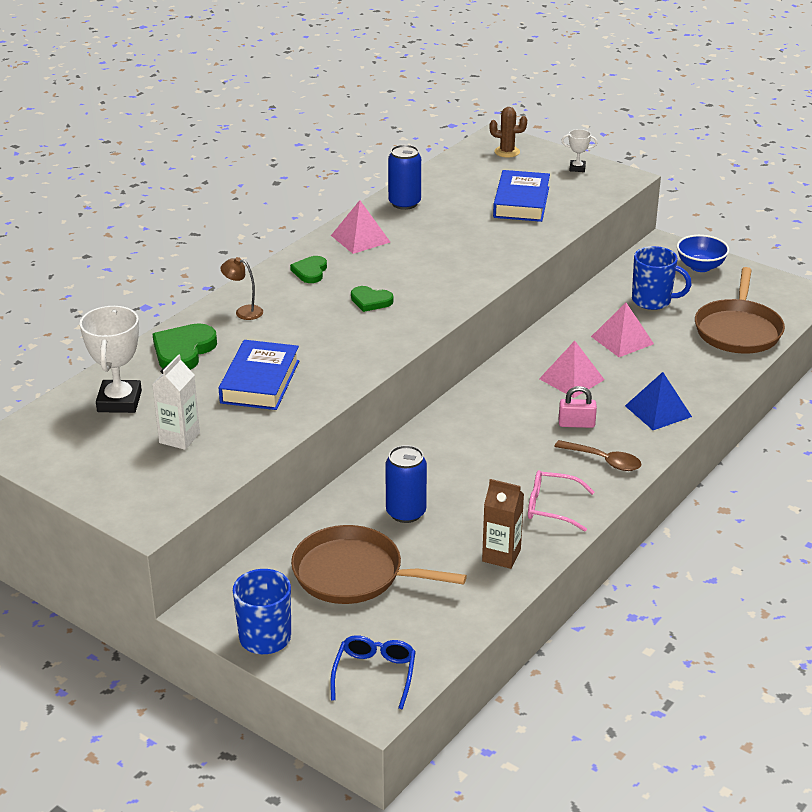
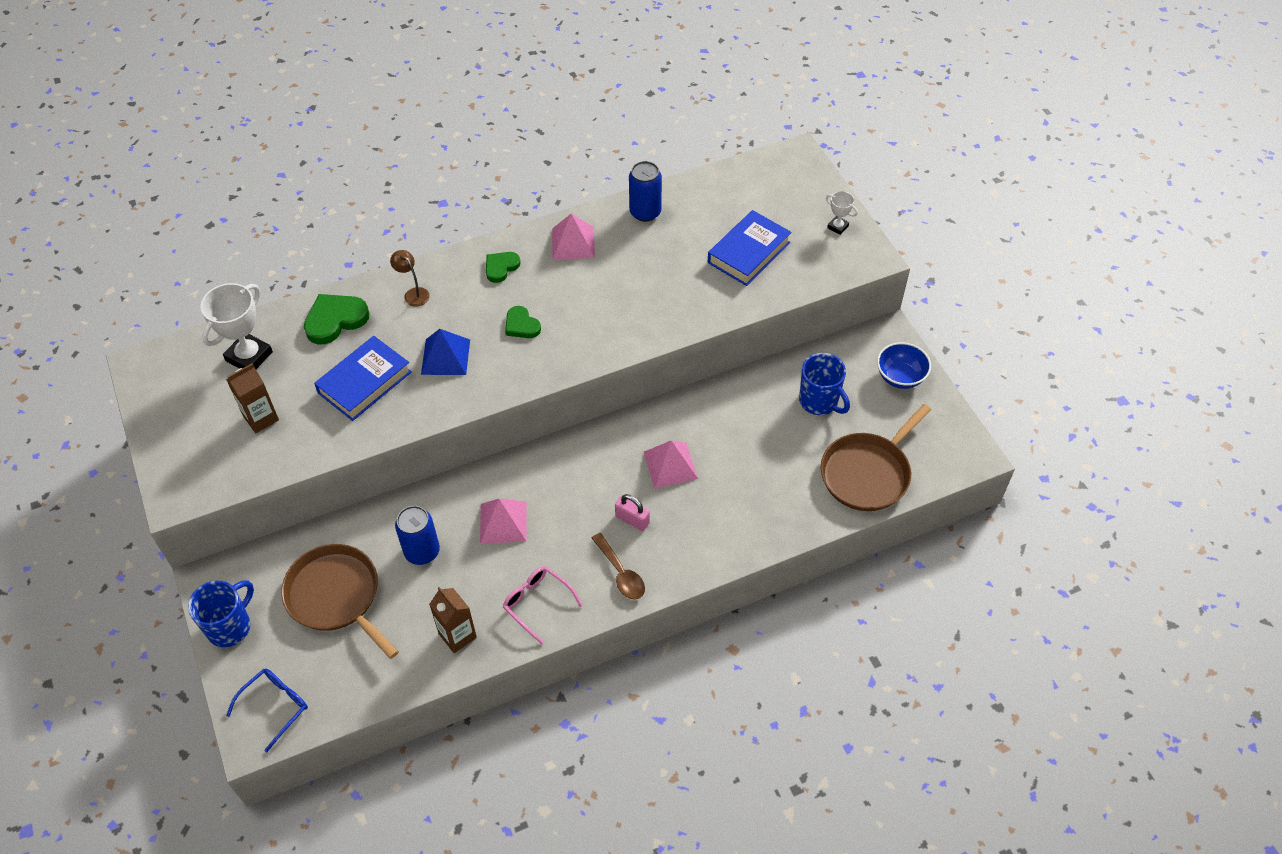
camera: 30 degrees right, 20 degrees up
white carton [152,354,200,450] -> brown carton [226,363,279,433]
brown cactus [490,107,527,158] -> none
pink pyramid [591,303,654,357] -> pink pyramid moved to [480,499,527,544]
blue pyramid [625,372,692,430] -> blue pyramid moved to [421,329,470,375]

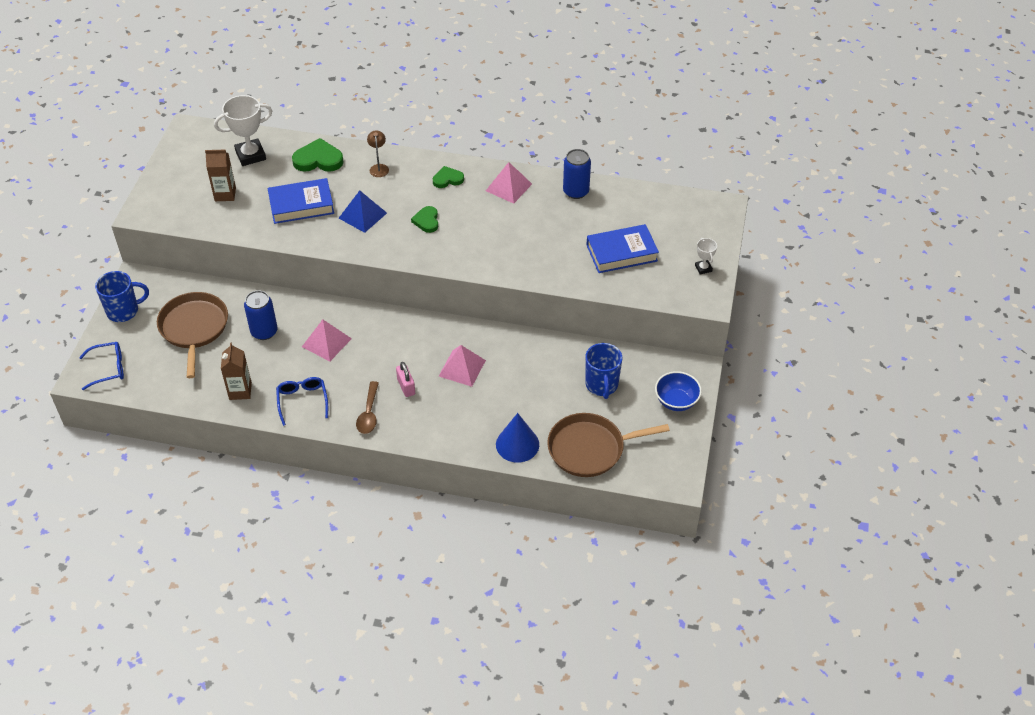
camera: 35 degrees right, 5 degrees down
pink glasses [503,566,583,644] -> blue glasses [276,377,328,426]
none -> blue cone [496,413,539,463]

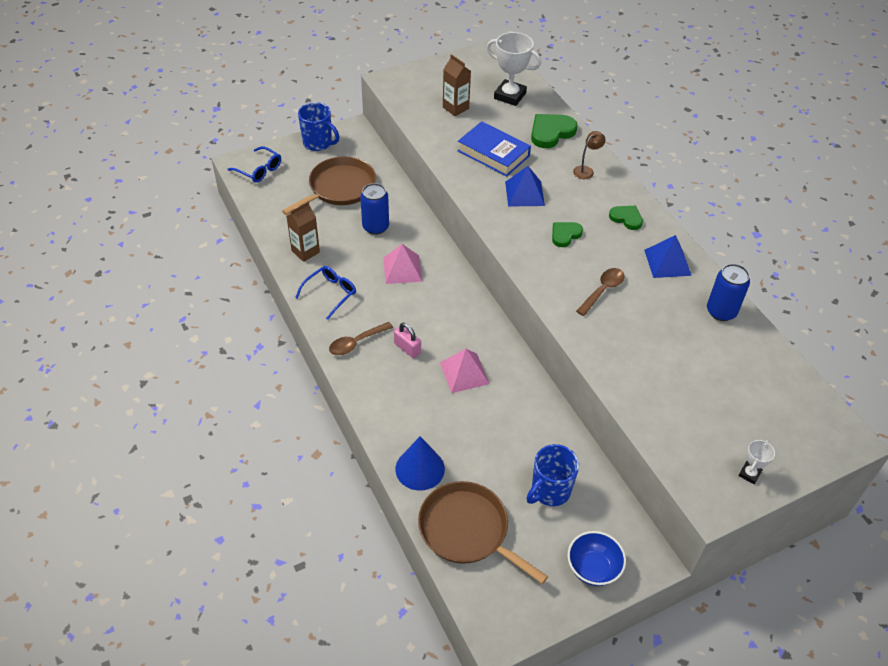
camera: 50 degrees right, 0 degrees up
green heart [292,138,344,172] -> green heart turned 90 degrees counterclockwise [531,114,578,148]
pink padlock [396,362,415,397] -> pink padlock turned 75 degrees counterclockwise [394,323,421,358]
pink pyramid [486,162,532,204] -> blue pyramid [644,235,692,278]
blue book [587,224,659,273] -> none
none -> brown spoon [576,268,625,316]

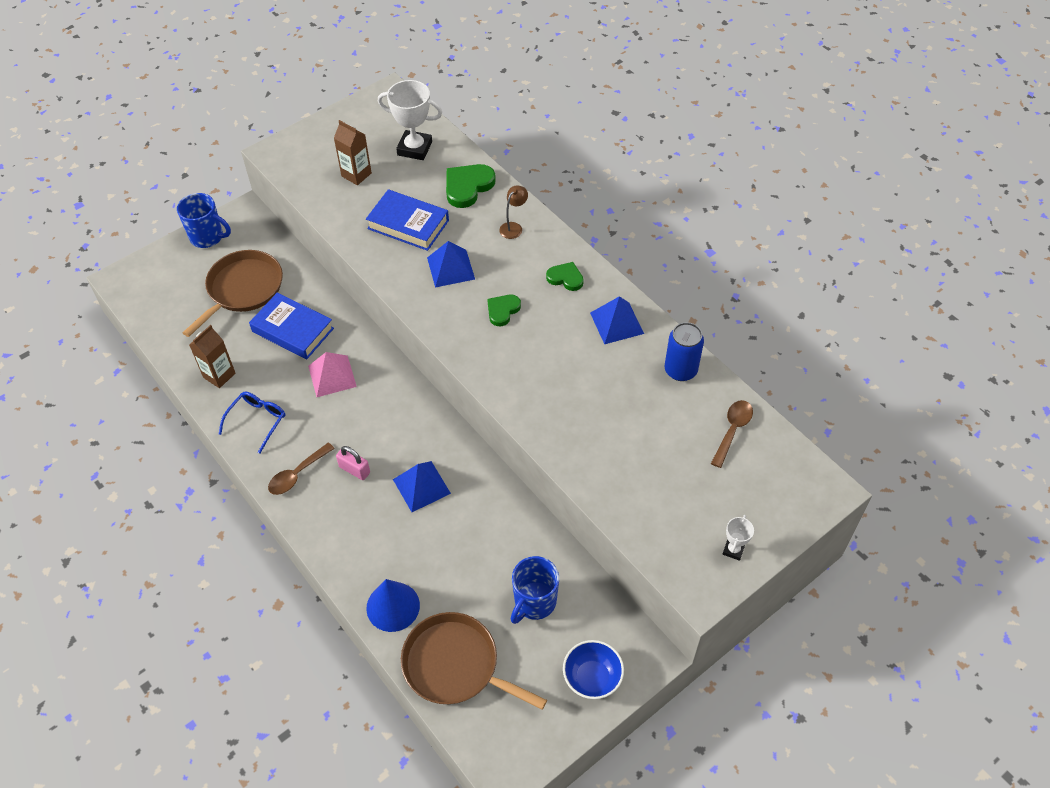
camera: 10 degrees left, 5 degrees up
blue glasses [228,146,281,183] -> none
blue can [360,183,389,235] -> blue book [249,293,334,359]
pink pyramid [440,349,490,393] -> blue pyramid [393,461,451,512]
brown spoon [576,268,625,316] -> brown spoon moved to [711,400,753,468]

